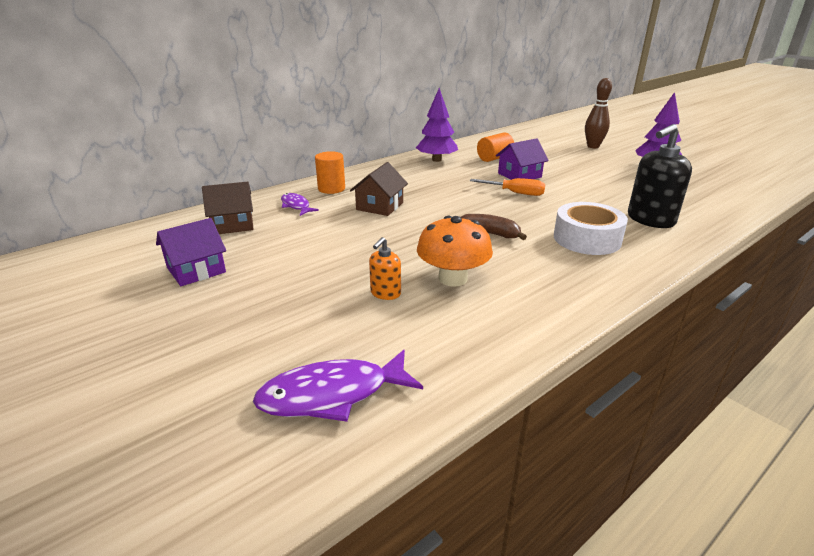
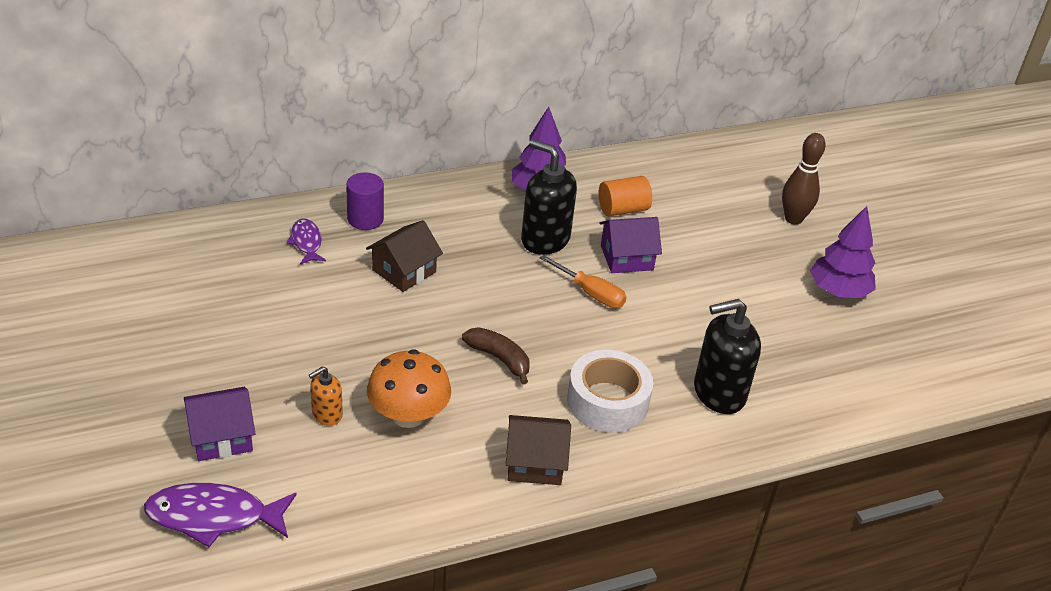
camera: 15 degrees right, 10 degrees up
purple house [156,218,226,286] -> purple house moved to [184,387,255,461]
brown house [202,182,254,234] -> brown house moved to [506,415,571,485]
orange cylinder [315,151,345,194] -> purple cylinder [346,172,384,230]
none -> black soap dispenser [521,139,577,255]

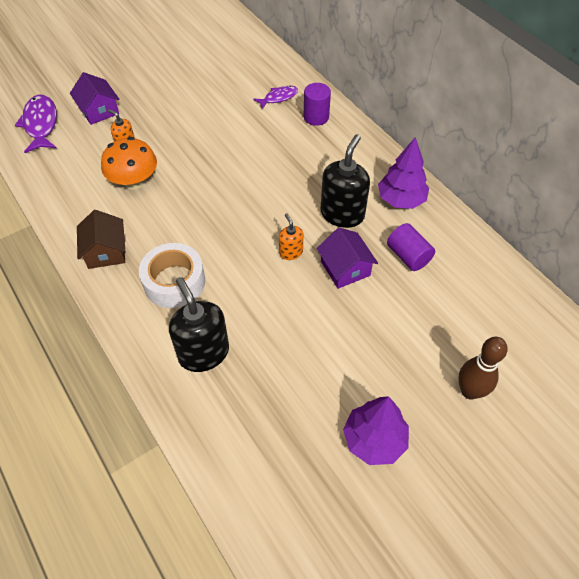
camera: 80 degrees right, 15 degrees up
brown house [366,220,443,292] -> none
brown banana [462,327,530,385] -> none
orange screwdriver [540,255,626,308] -> orange soap dispenser [279,213,304,260]
orange cylinder [598,176,652,216] -> purple cylinder [387,223,435,271]

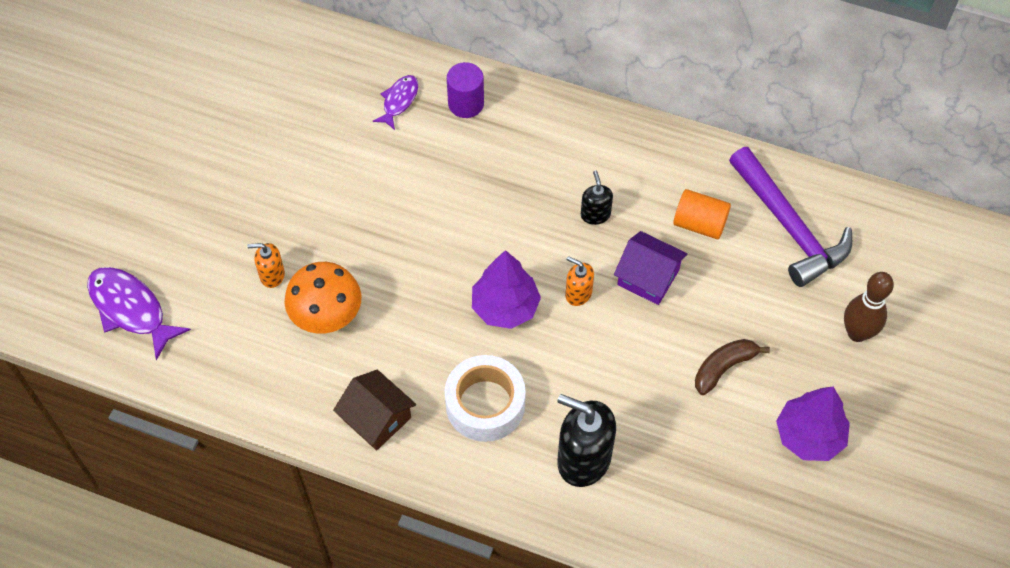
camera: 35 degrees left, 5 degrees up
purple house [70,72,120,125] -> none
black soap dispenser [321,134,370,228] -> black soap dispenser [581,170,613,225], size x0.52
purple tree [378,137,429,209] -> purple tree moved to [472,250,541,329]
purple cylinder [387,223,435,271] -> orange cylinder [673,189,731,239]
none -> brown banana [695,339,770,395]
none -> purple hammer [729,147,852,287]

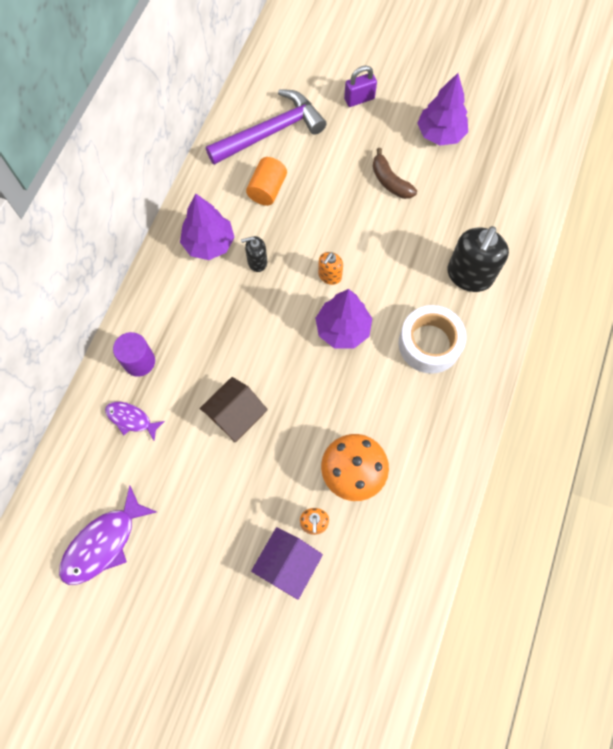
camera: 90 degrees left, 10 degrees up
purple fish [87,267,191,360] -> purple fish moved to [59,485,157,585]
brown house [333,370,416,450] -> brown house moved to [199,377,268,442]
purple house [614,231,688,305] -> purple house moved to [251,527,323,600]
brown bowling pin [844,272,894,342] -> purple padlock [344,66,377,107]
none -> purple tree [180,193,235,260]

